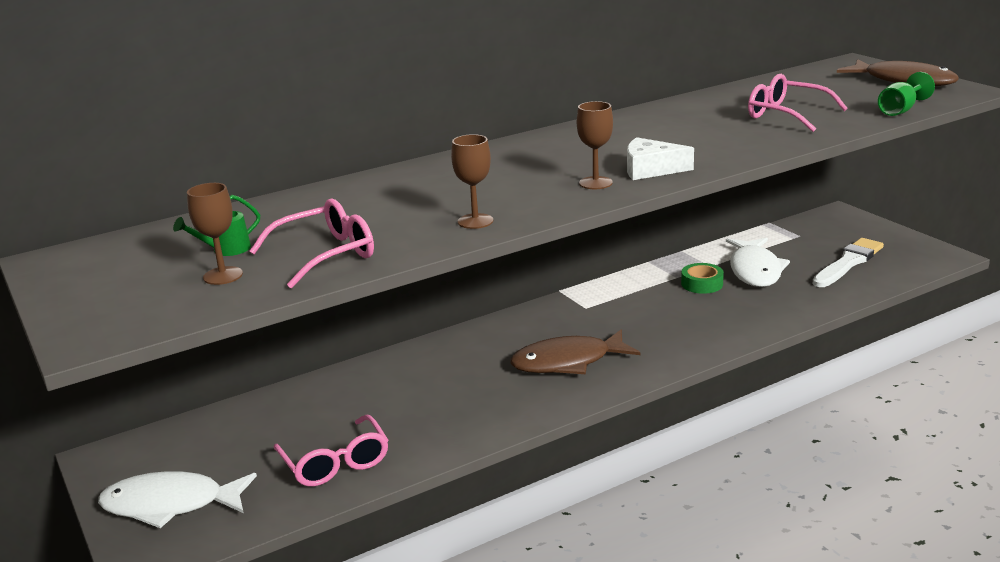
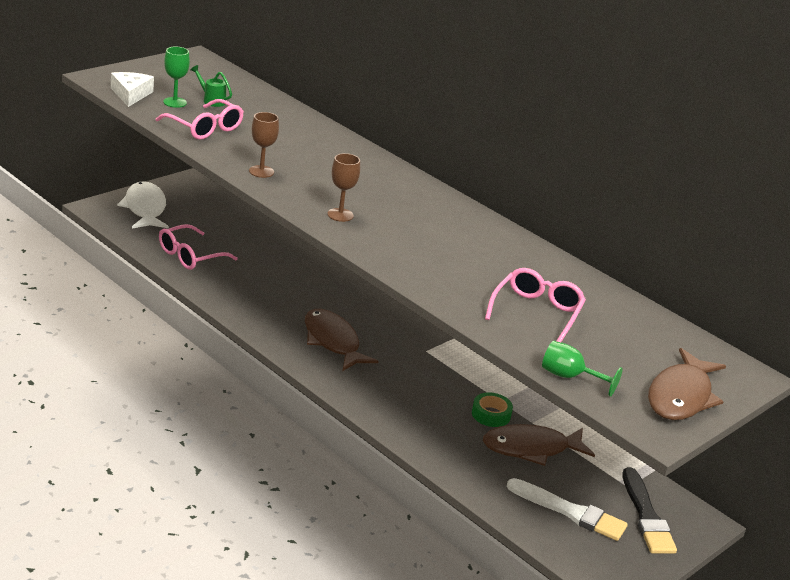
camera: 70 degrees right, 5 degrees up
brown goblet [187,183,243,285] -> green goblet [163,47,190,108]
white cheese [627,137,694,180] -> white cheese moved to [111,72,154,107]
white fish [726,238,790,287] -> brown fish [483,424,595,466]
none -> black brush [622,467,677,554]

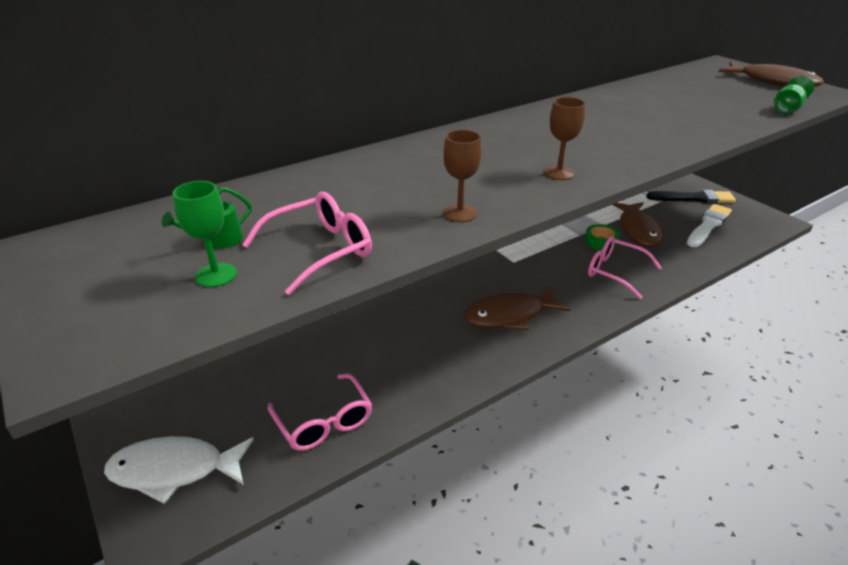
camera: 75 degrees left, 5 degrees up
white cheese [111,72,154,107] -> none
pink glasses [485,268,586,342] -> pink glasses moved to [588,236,662,299]

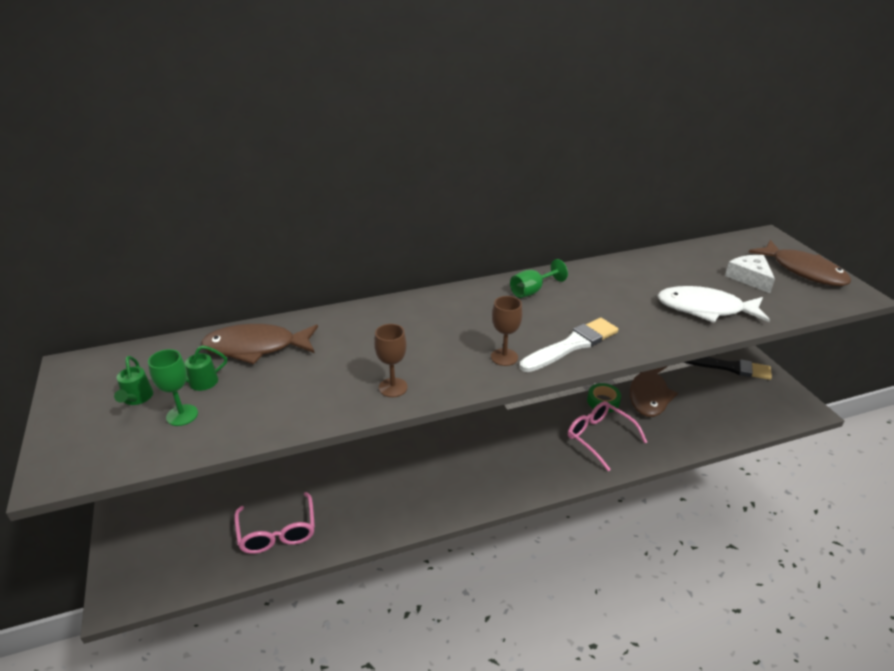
camera: 15 degrees right, 0 degrees up
white fish [104,436,254,504] -> white fish moved to [658,286,770,323]
pink glasses [242,192,372,295] -> none
brown fish [464,286,570,330] -> brown fish moved to [201,324,318,364]
white brush [687,204,732,247] -> white brush moved to [520,318,618,372]
green goblet [774,75,815,114] -> green goblet moved to [510,259,568,298]
none -> green watering can [114,356,153,405]
none -> white cheese [725,255,775,293]

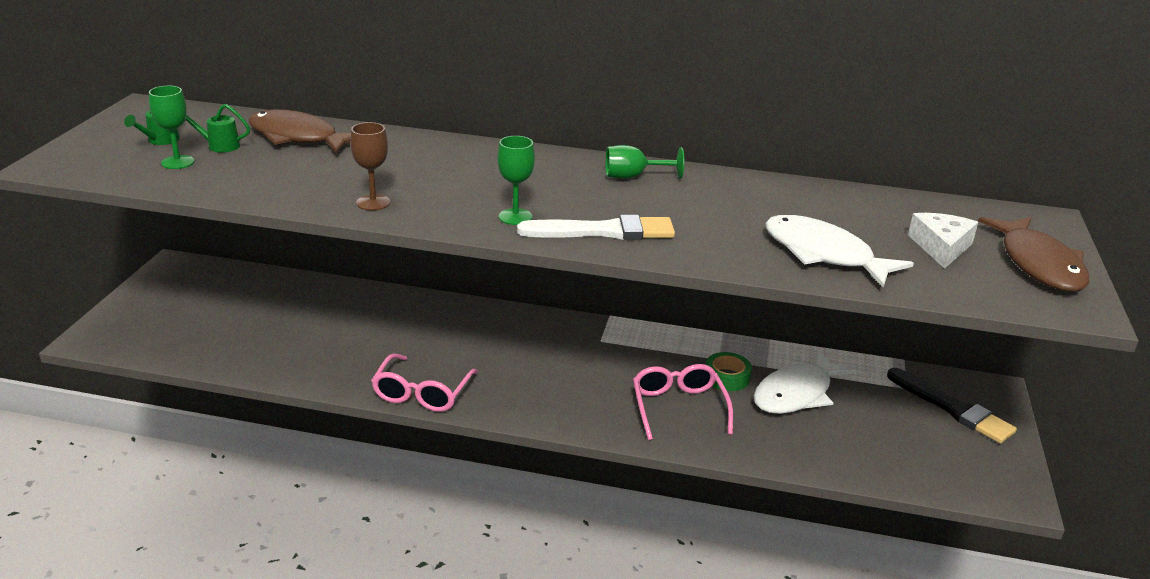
camera: 30 degrees right, 5 degrees down
pink glasses [234,492,315,554] -> pink glasses moved to [371,353,478,412]
brown goblet [491,296,522,366] -> green goblet [498,136,535,225]
brown fish [630,366,678,417] -> white fish [753,350,857,414]

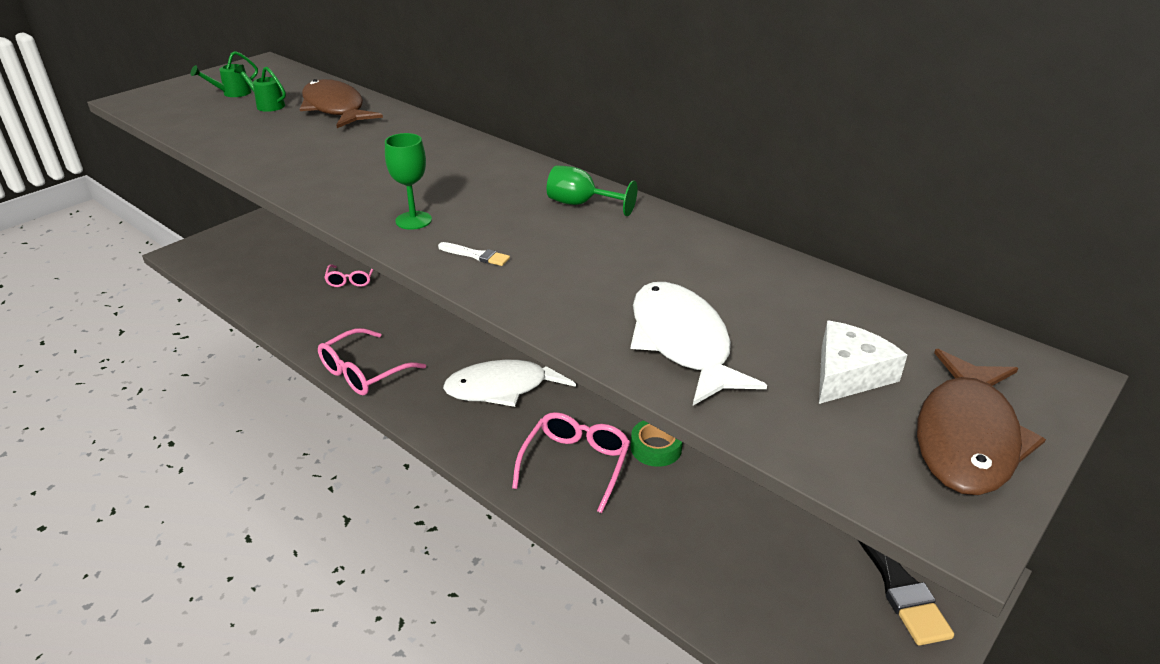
camera: 30 degrees right, 5 degrees up
green goblet [149,86,194,169] -> none
brown goblet [350,122,390,211] -> none
white brush [517,215,675,240] -> white brush [438,242,510,266], size x0.45
white fish [753,350,857,414] -> white fish moved to [443,360,576,407]
none -> pink glasses [324,264,373,287]

